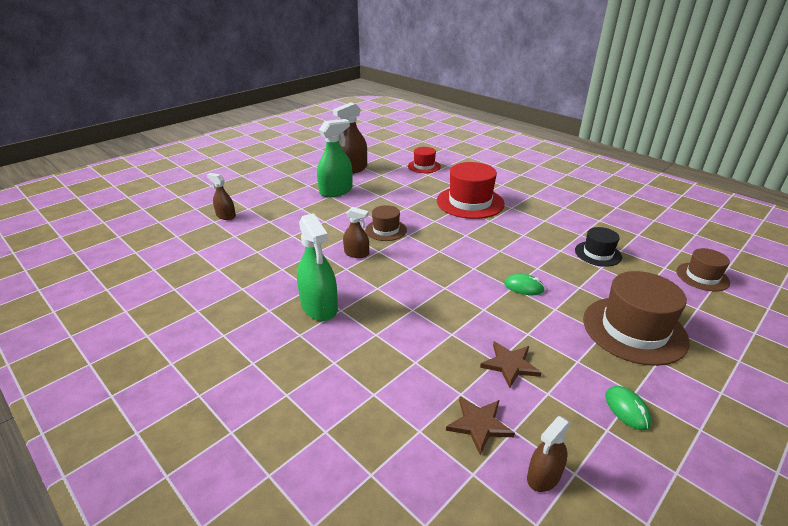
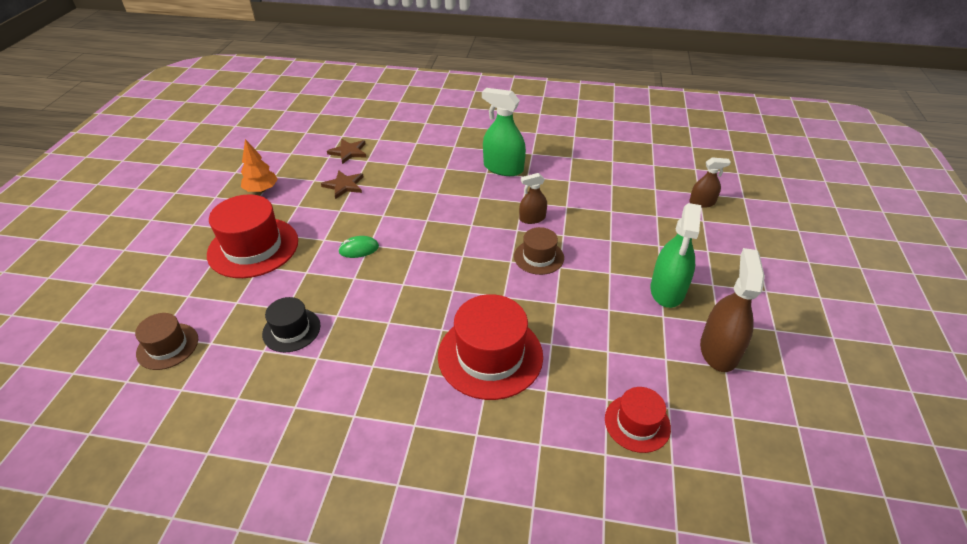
camera: 145 degrees right, 10 degrees up
brown spray bottle [527,416,571,492] -> none
brown hat [583,271,689,366] -> red hat [207,195,298,278]
green mouse [606,386,652,430] -> orange tree [241,139,278,193]

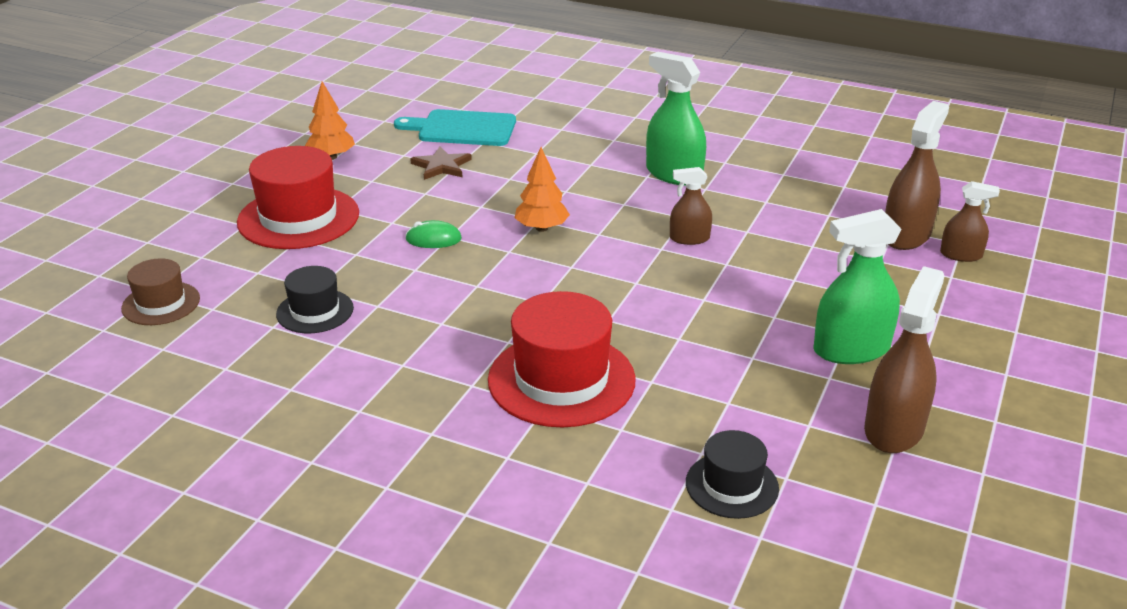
camera: 15 degrees right, 10 degrees down
brown star [327,139,366,164] -> turquoise cutting board [394,109,516,146]
brown hat [514,227,564,275] -> none
red hat [605,387,671,453] -> black hat [686,430,779,519]
green spray bottle [650,203,701,308] -> green spray bottle turned 45 degrees clockwise [813,209,902,364]
none -> orange tree [515,147,570,232]
none -> brown spray bottle [885,101,949,250]

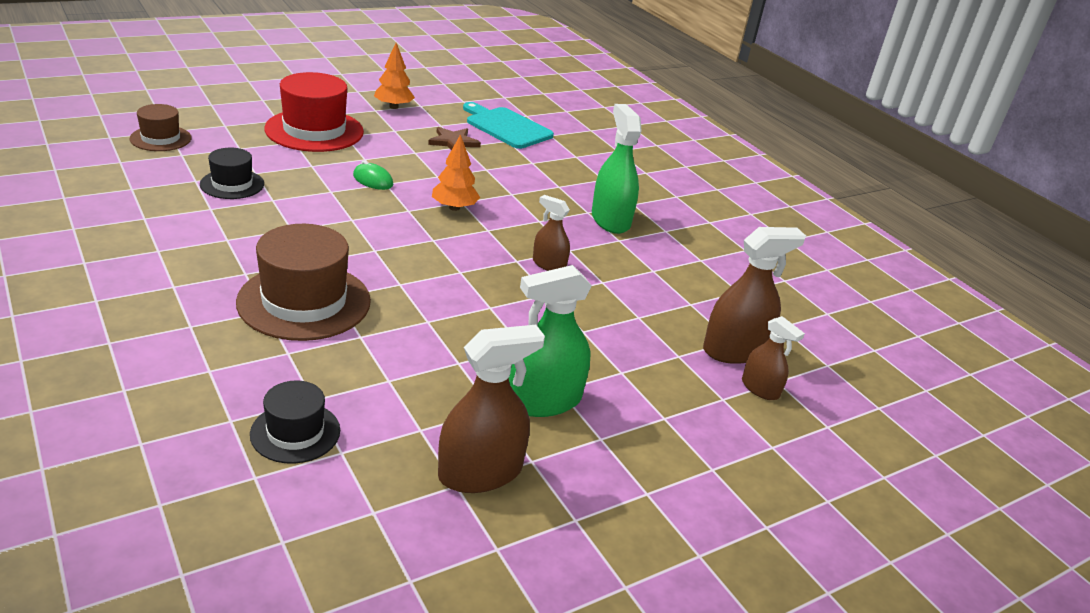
camera: 30 degrees right, 0 degrees up
red hat [488,291,636,427] -> brown hat [236,224,371,341]
green spray bottle [813,209,902,364] -> green spray bottle turned 45 degrees counterclockwise [509,265,592,417]

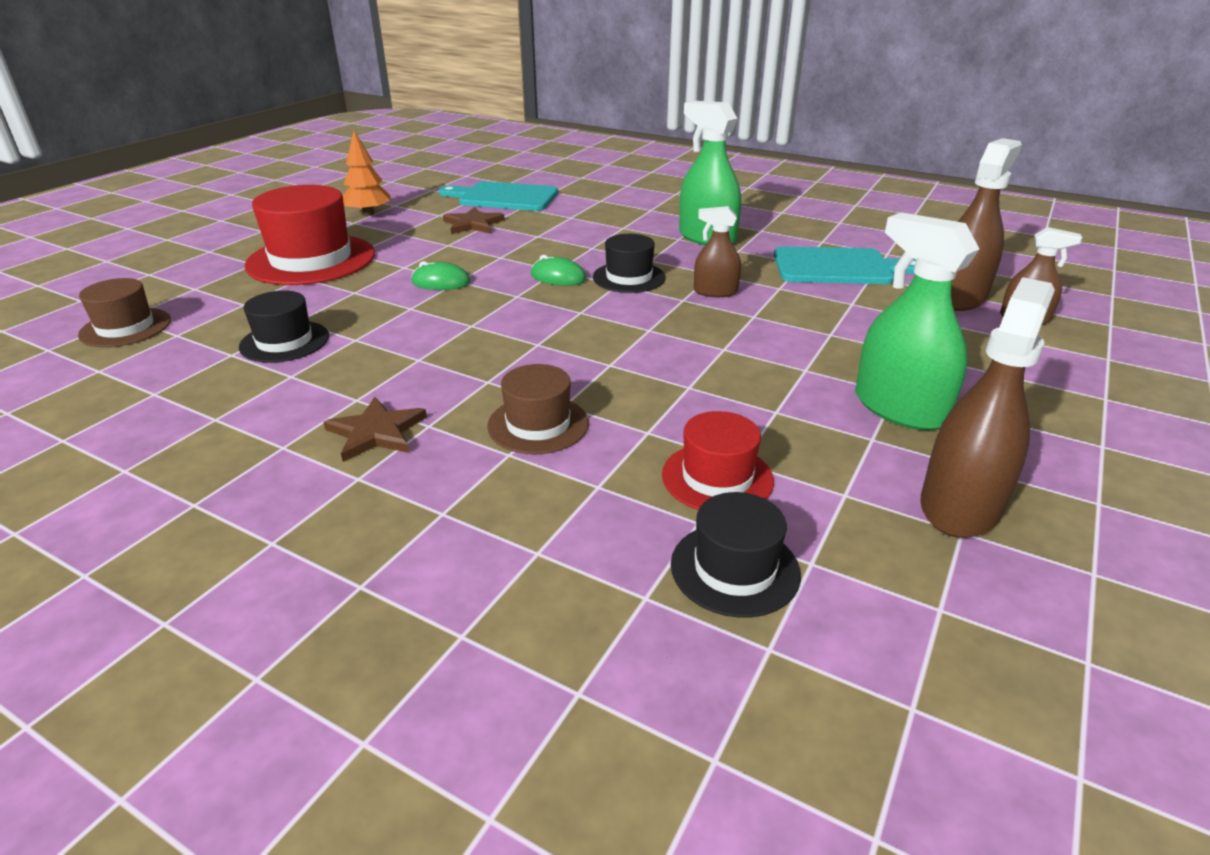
camera: 25 degrees left, 0 degrees up
brown hat [236,224,371,341] -> brown hat [487,364,589,454], size x0.56
orange tree [432,134,480,211] -> green mouse [531,255,586,286]
green spray bottle [509,265,592,417] -> green spray bottle turned 105 degrees clockwise [855,212,979,430]
none -> brown star [323,397,427,462]
none -> black hat [593,234,666,293]
none -> red hat [662,411,774,510]
none -> turquoise cutting board [774,246,916,284]

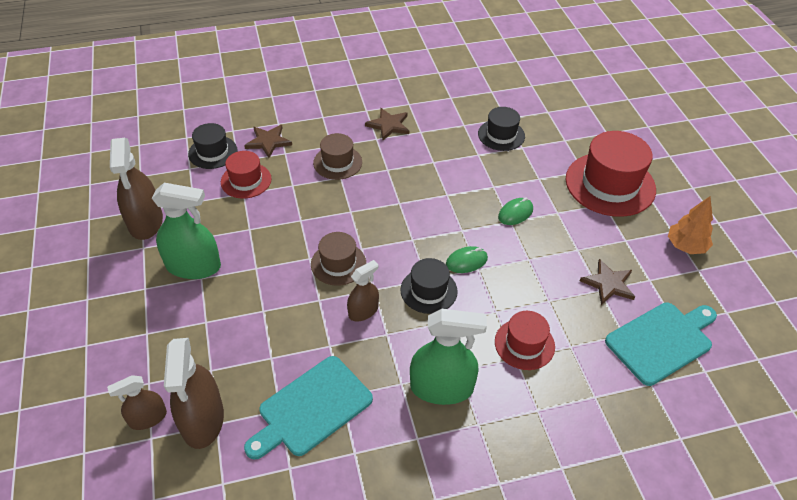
camera: 135 degrees right, 15 degrees up
brown hat [78,278,171,347] -> brown hat moved to [311,232,366,286]
none -> brown star [244,125,292,158]
none -> red hat [495,311,555,370]

